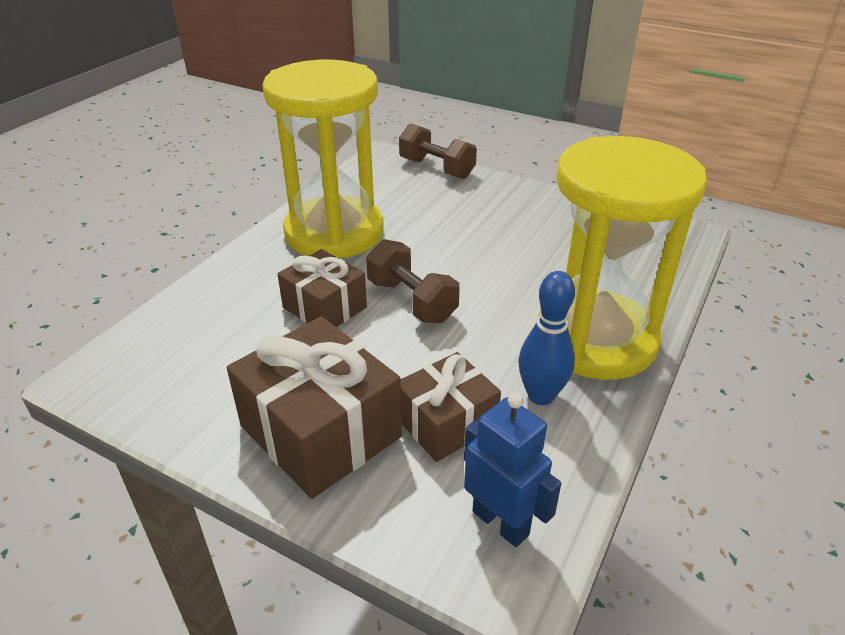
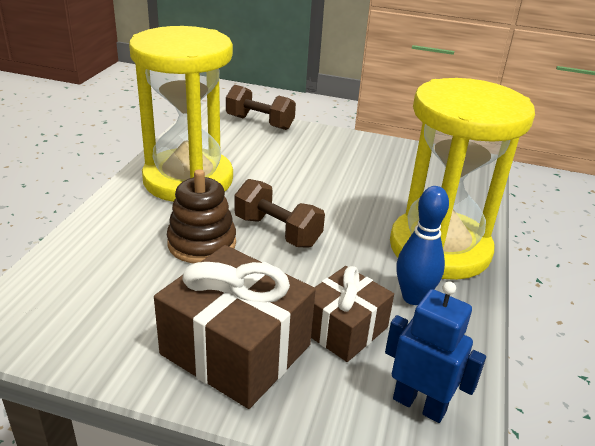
camera: 15 degrees left, 5 degrees down
brown gift [277,249,367,327] -> brown stacking toy [167,169,236,263]

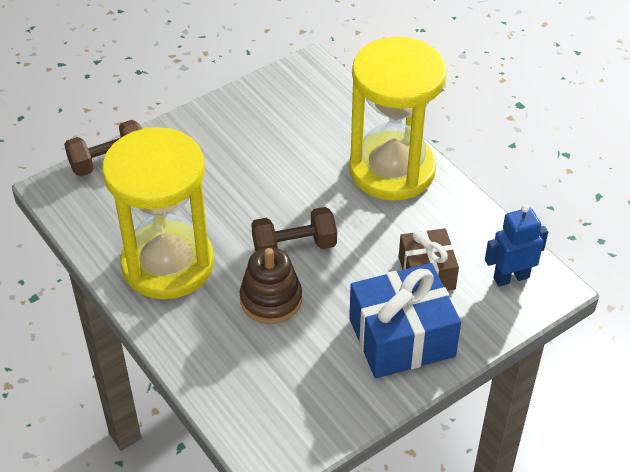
camera: 50 degrees left, 15 degrees up
brown gift [154,245,316,409] -> blue gift [349,263,461,378]
blue bowling pin [396,186,449,305] -> none

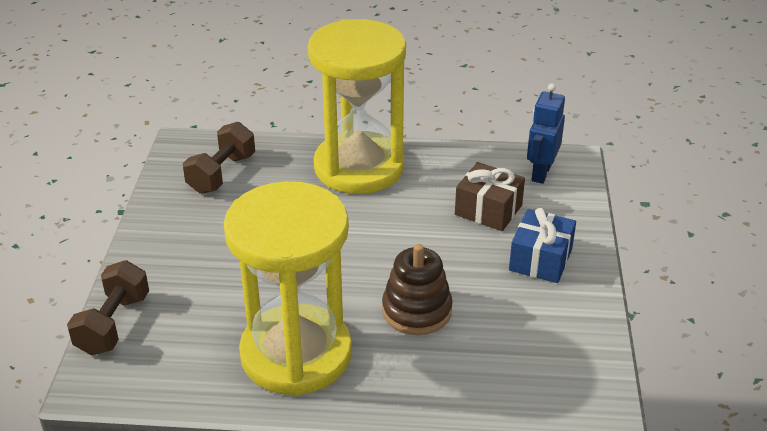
camera: 50 degrees left, 10 degrees down
brown dumbbell [251,207,337,252] -> brown dumbbell moved to [183,122,255,194]
blue gift [349,263,461,378] -> blue gift [509,208,576,283], size x0.63

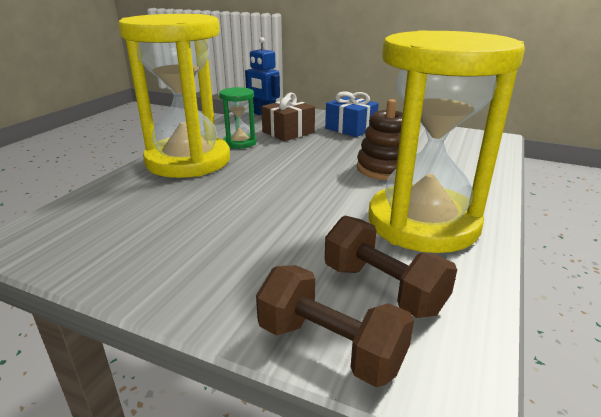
camera: 70 degrees left, 10 degrees down
brown dumbbell [183,122,255,194] -> brown dumbbell moved to [325,216,457,318]
none -> green hourglass [219,87,257,149]

